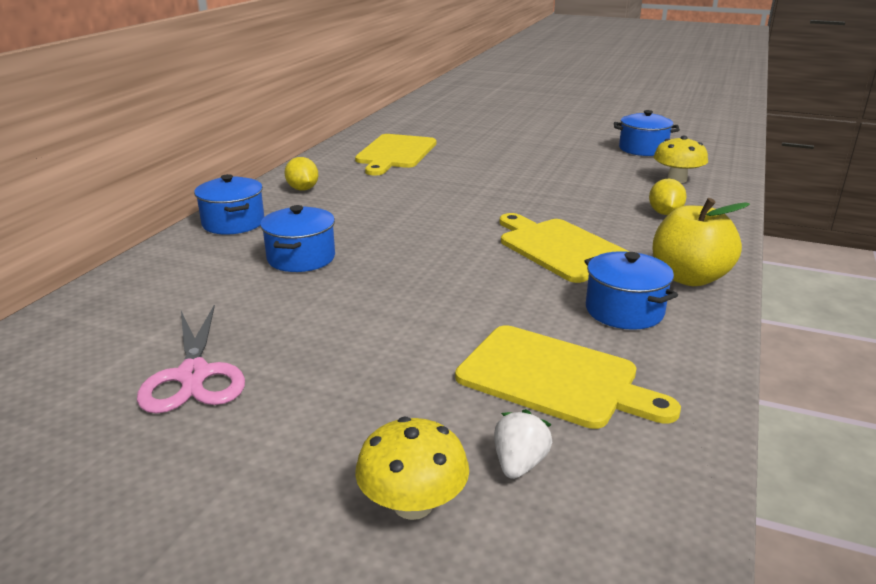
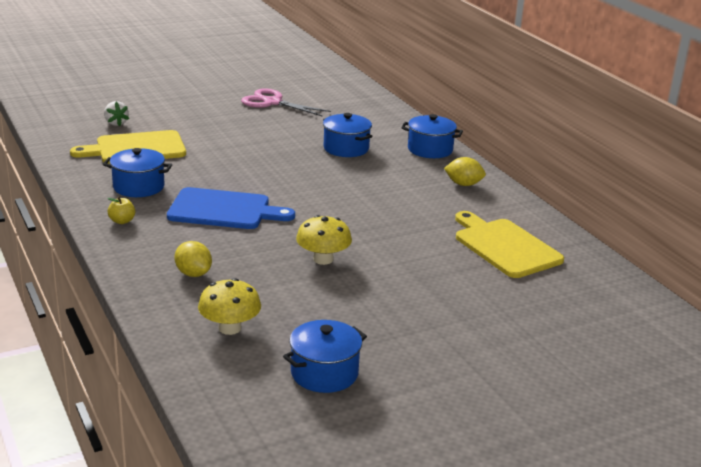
camera: 130 degrees right, 0 degrees up
yellow mushroom [355,417,469,520] -> yellow mushroom moved to [296,215,352,265]
yellow cutting board [500,213,630,283] -> blue cutting board [167,187,295,229]
yellow apple [653,198,750,286] -> yellow apple [107,196,135,224], size x0.43

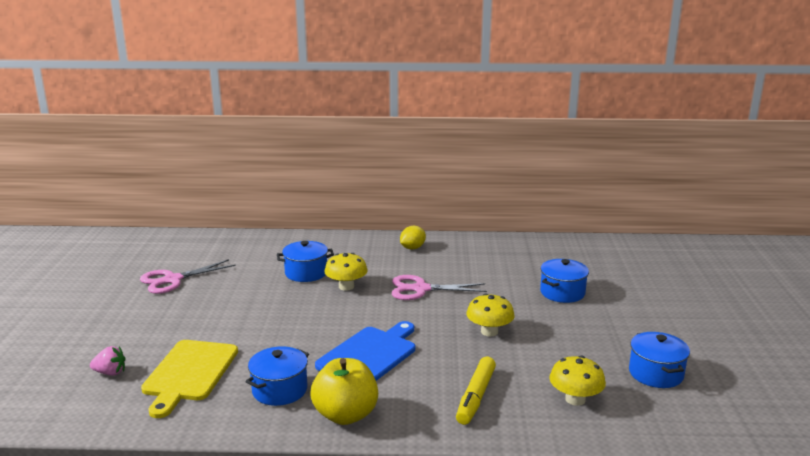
camera: 60 degrees left, 5 degrees down
white strawberry [104,101,129,127] -> pink strawberry [90,346,126,376]
yellow apple [107,196,135,224] -> yellow apple [310,358,378,425], size x2.31
yellow lemon [174,241,212,277] -> yellow marker [456,357,496,425]
blue pot [401,114,463,158] -> blue pot moved to [540,259,589,303]
yellow cutting board [455,211,564,278] -> none
none -> yellow mushroom [324,253,368,291]
none -> pink scissors [392,275,487,300]

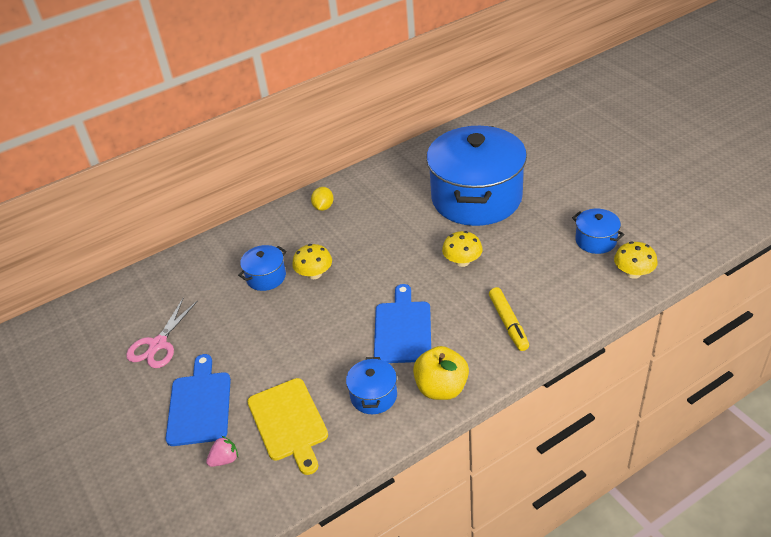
camera: 30 degrees left, 20 degrees up
pink scissors [392,275,487,300] -> none
blue pot [540,259,589,303] -> blue pot [426,126,527,226], size x2.40
yellow mushroom [549,356,606,406] -> yellow mushroom moved to [614,242,658,279]
none -> blue cutting board [166,354,231,446]

